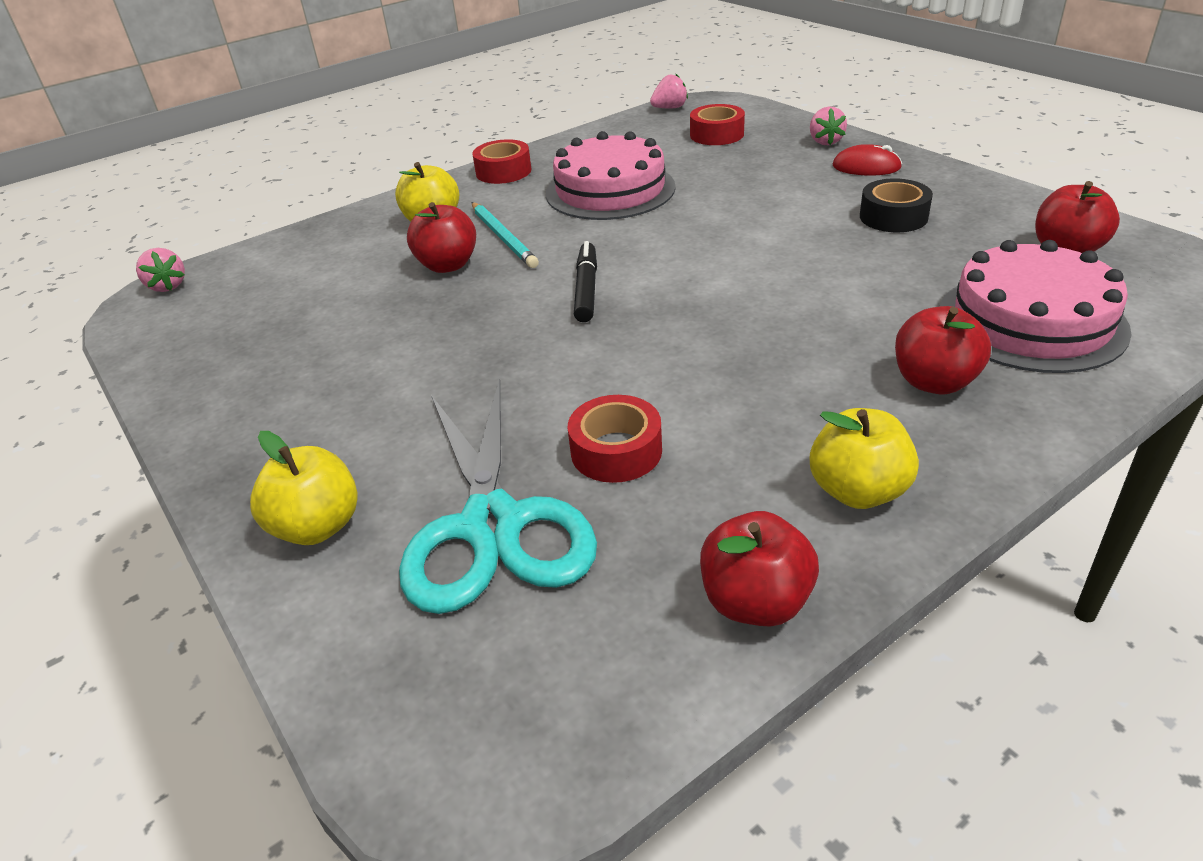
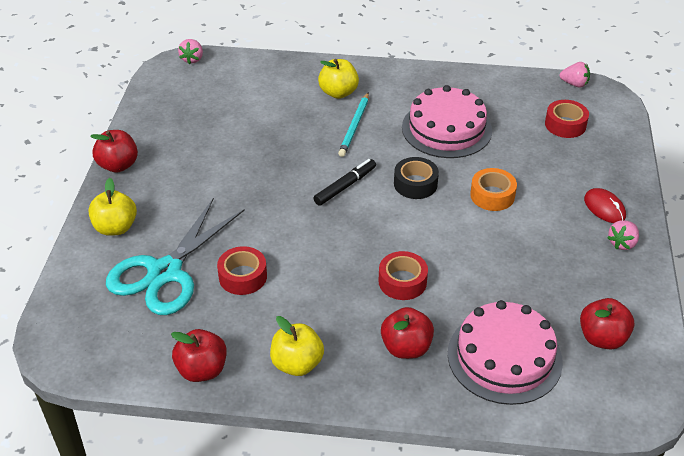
camera: 40 degrees right, 5 degrees up
red apple [407,202,476,273] -> red apple moved to [90,130,138,173]
red tape [472,139,531,184] -> red tape moved to [378,251,428,300]
pink strawberry [810,106,847,145] -> pink strawberry moved to [607,220,639,250]
black tape [860,178,933,232] -> black tape moved to [394,157,439,199]
none -> orange tape [470,168,517,211]

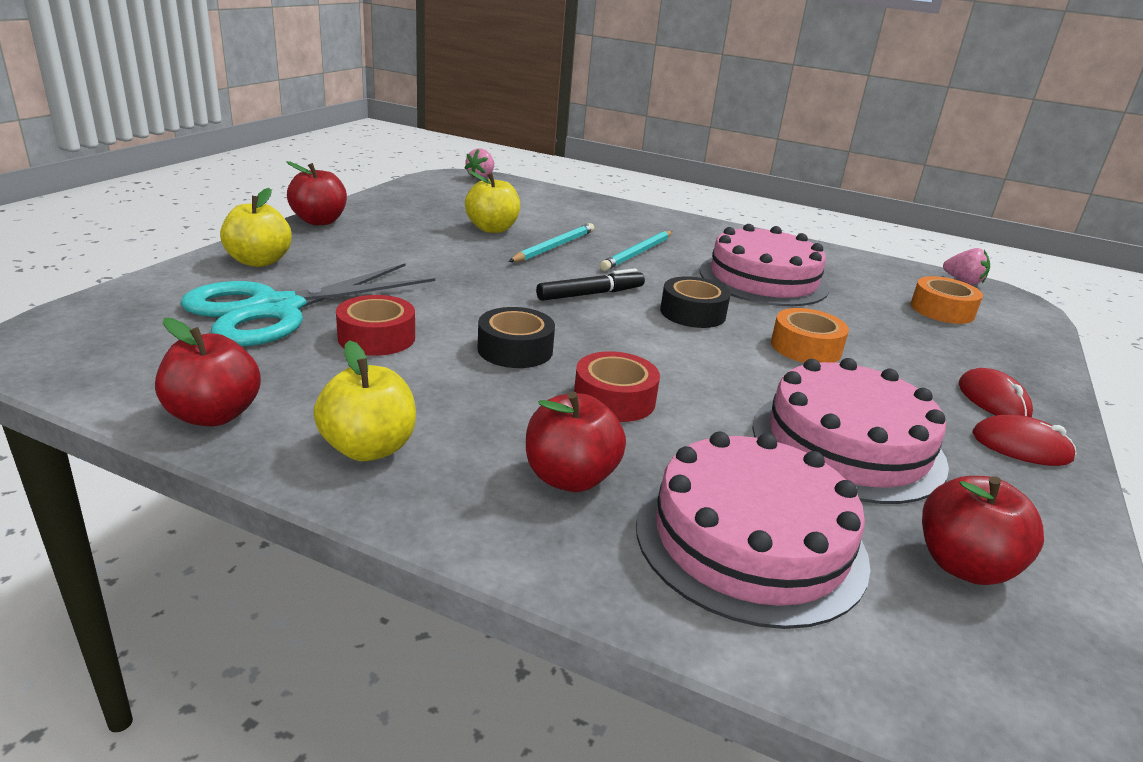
camera: 15 degrees right, 15 degrees down
yellow apple [318,59,359,99] -> yellow apple moved to [465,170,520,233]
red tape [545,100,589,138] -> orange tape [911,276,983,324]
pink strawberry [607,220,639,250] -> red mouse [972,415,1077,466]
none -> black tape [478,307,555,368]
none -> turquoise pencil [508,223,594,262]
none -> pink cake [752,358,949,504]

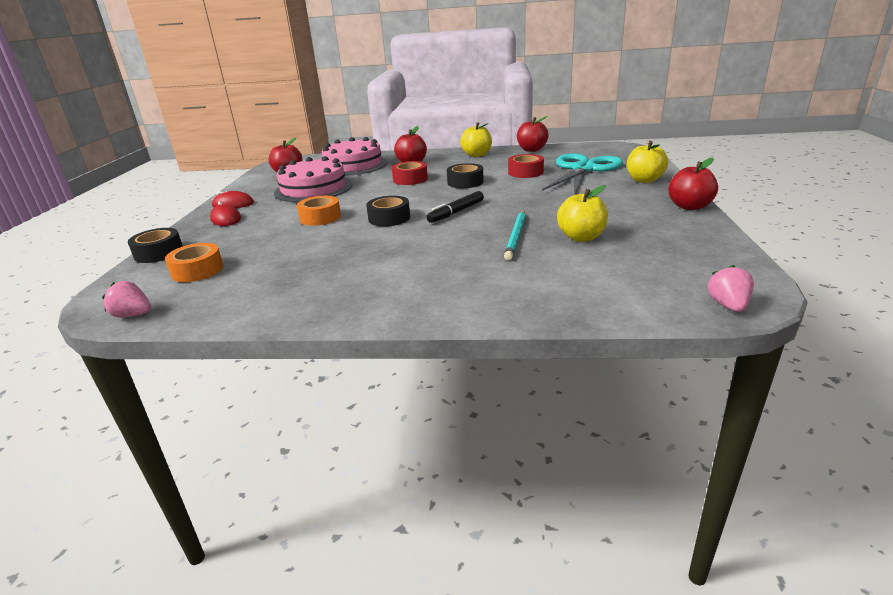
camera: 165 degrees right, 0 degrees up
turquoise pencil [600,231,672,271] -> none
pink cake [699,224,829,306] -> none
none -> black tape [128,228,183,263]

